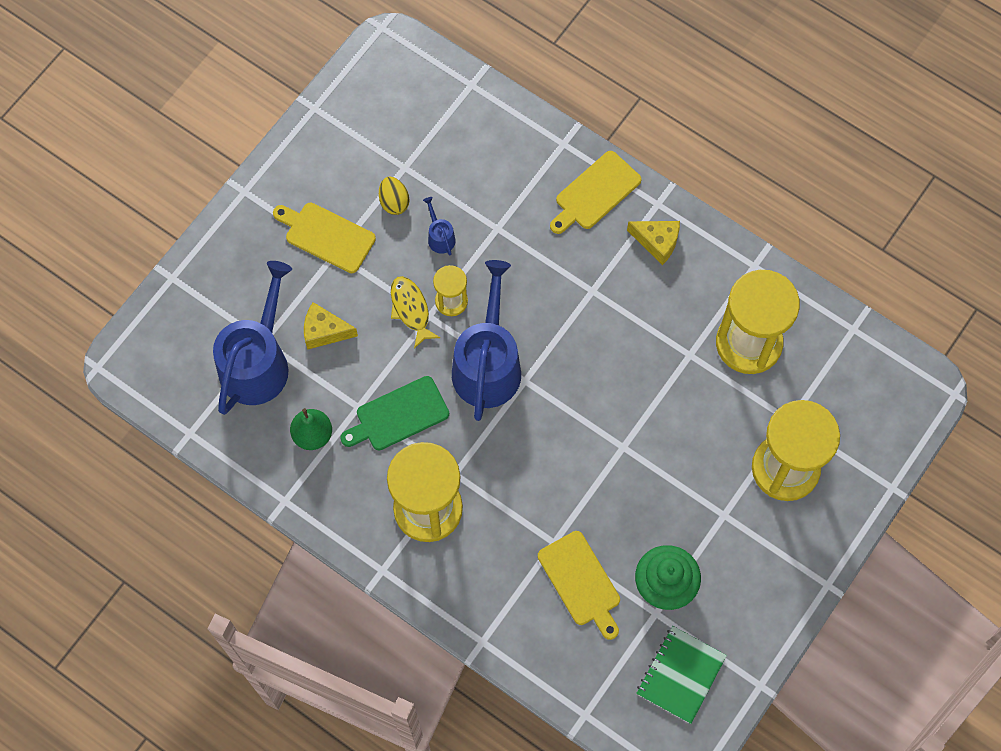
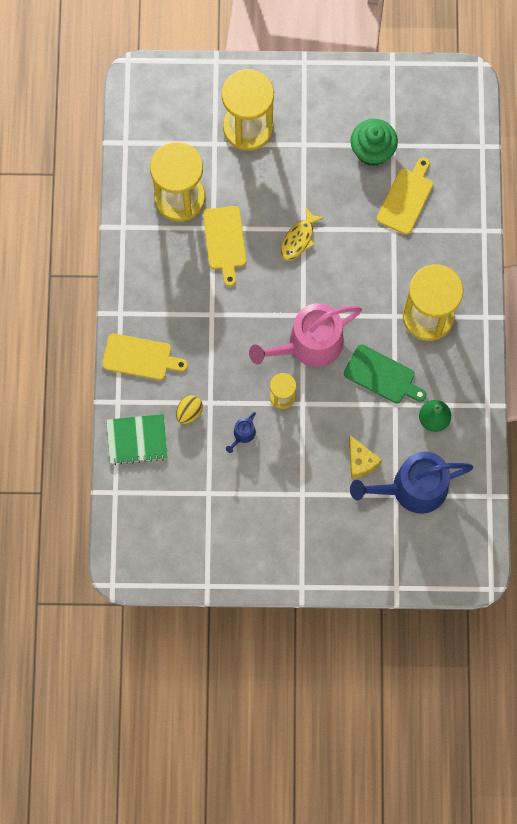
camera: 125 degrees left, 5 degrees up
yellow cutting board [273,203,376,273] -> yellow cutting board moved to [203,206,247,287]
yellow egg [379,177,409,215] -> yellow egg moved to [176,395,203,424]
yellow fish [391,276,440,348] -> yellow fish moved to [281,208,324,260]
blue watering can [452,260,521,421] -> pink watering can [249,303,362,367]
yellow cheese [627,221,680,265] -> none
green notebook [636,626,727,724] -> green notebook moved to [106,414,168,465]

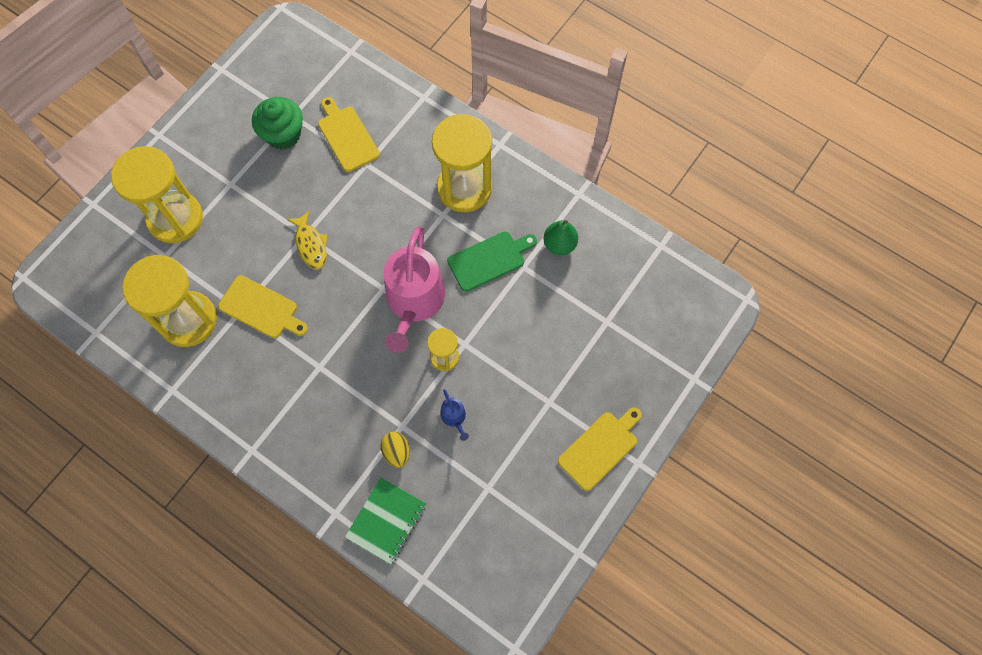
camera: 55 degrees left, 5 degrees down
yellow cutting board [102,333,188,380] -> yellow cutting board moved to [558,407,642,491]
yellow cheese [349,435,382,479] -> none
blue watering can [350,451,473,514] -> none

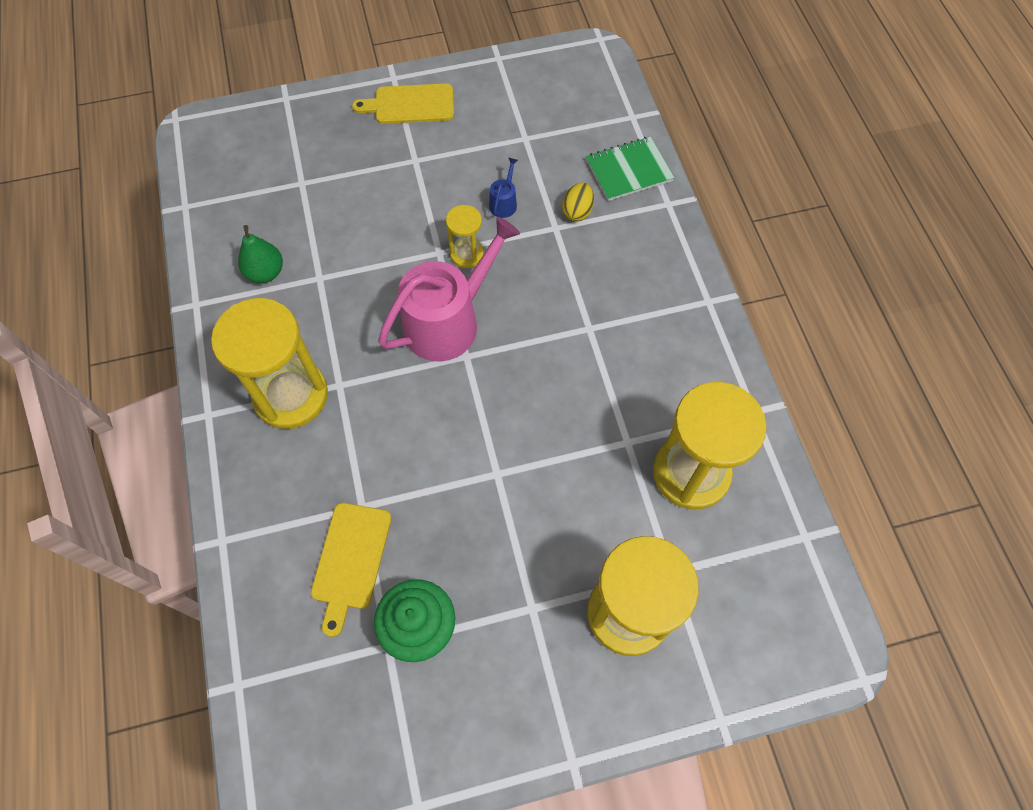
camera: 140 degrees left, 5 degrees down
yellow cutting board [218,275,308,338] -> none
yellow fish [287,211,328,269] -> none
green cutting board [447,231,537,292] -> none

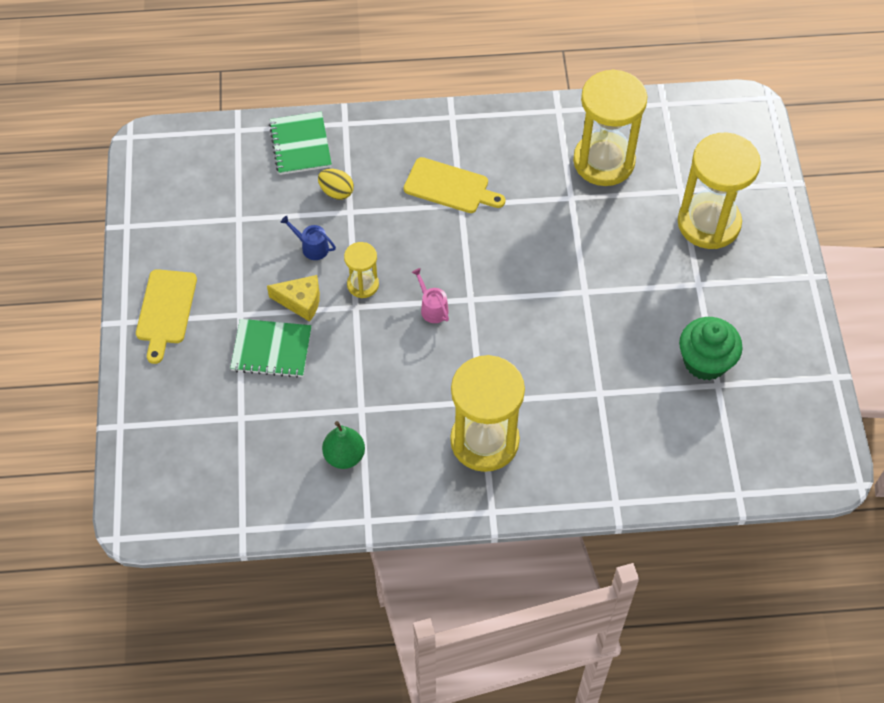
camera: 80 degrees left, 5 degrees down
yellow cutting board [311,503,392,637] -> yellow cutting board moved to [404,157,505,213]
pink watering can [378,217,520,362] -> pink watering can [412,268,449,323], size x0.40
none -> green notebook [230,319,312,378]
none -> yellow cheese [267,275,320,322]

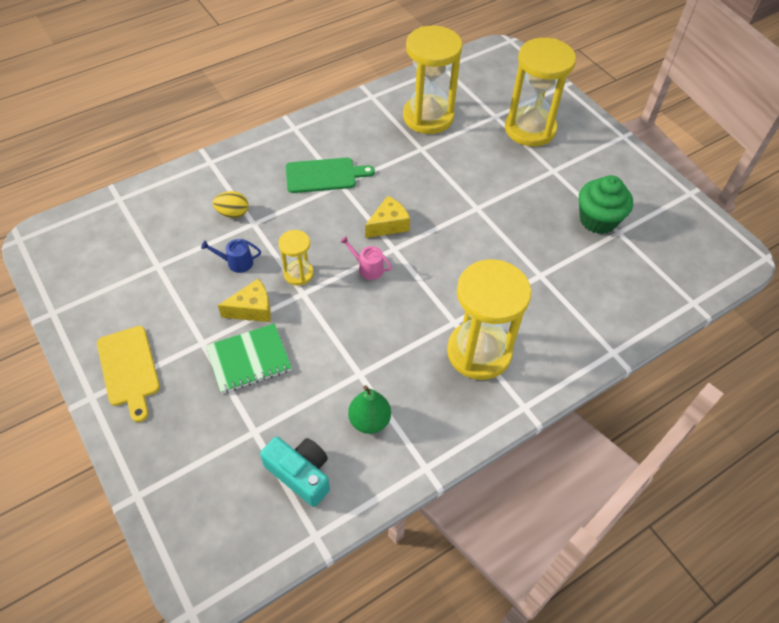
camera: 30 degrees left, 5 degrees down
green notebook [269,111,332,175] -> none
yellow cutting board [404,157,505,213] -> green cutting board [286,158,375,193]
none -> turquoise camera [260,437,330,507]
none -> yellow cheese [365,196,410,238]

